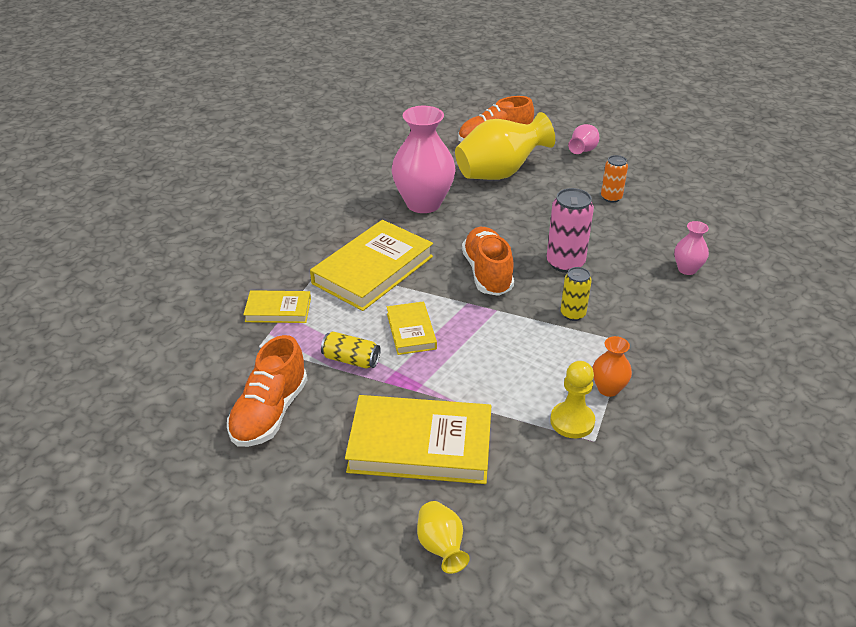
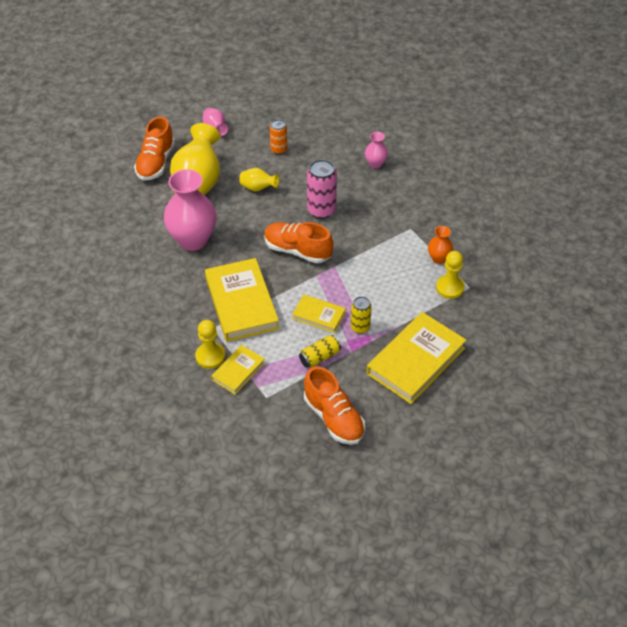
camera: 55 degrees left, 10 degrees up
yellow vase [417,501,470,574] -> yellow vase moved to [239,168,279,191]
yellow can [561,267,592,321] -> yellow can moved to [351,296,372,334]
none -> yellow pawn [195,320,225,369]

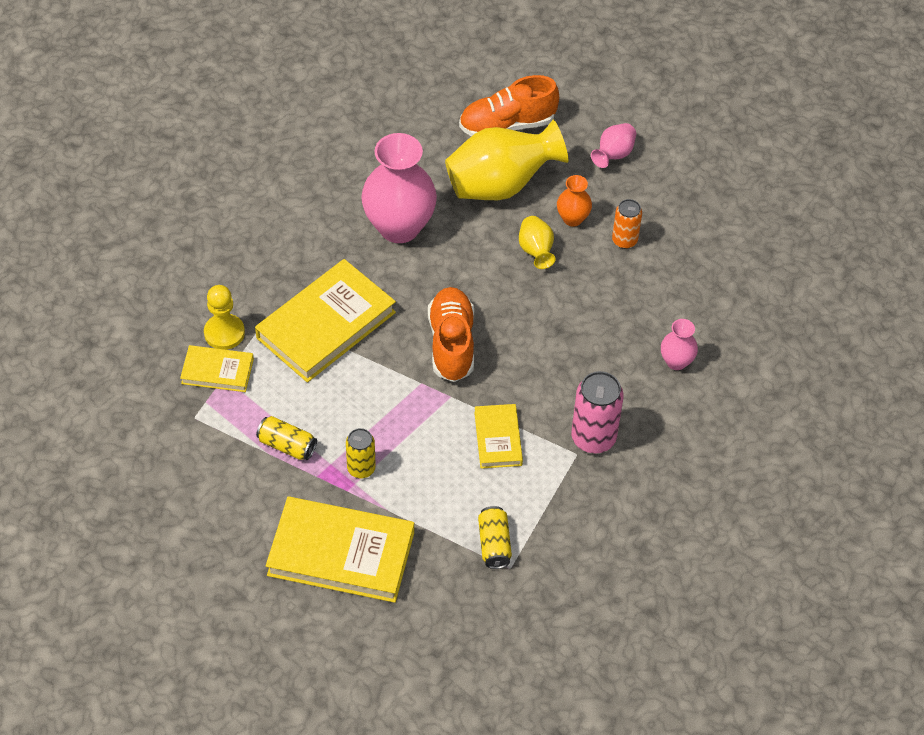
camera: 60 degrees right, 5 degrees up
yellow book [292,295,346,333] -> yellow book moved to [474,404,523,469]
orange shoe [304,367,365,445] -> none
pink can [307,159,337,219] -> pink can moved to [571,371,624,454]
orange vase [428,226,453,264] -> orange vase moved to [557,175,592,227]
yellow pawn [436,251,465,299] -> yellow can [478,506,512,569]

